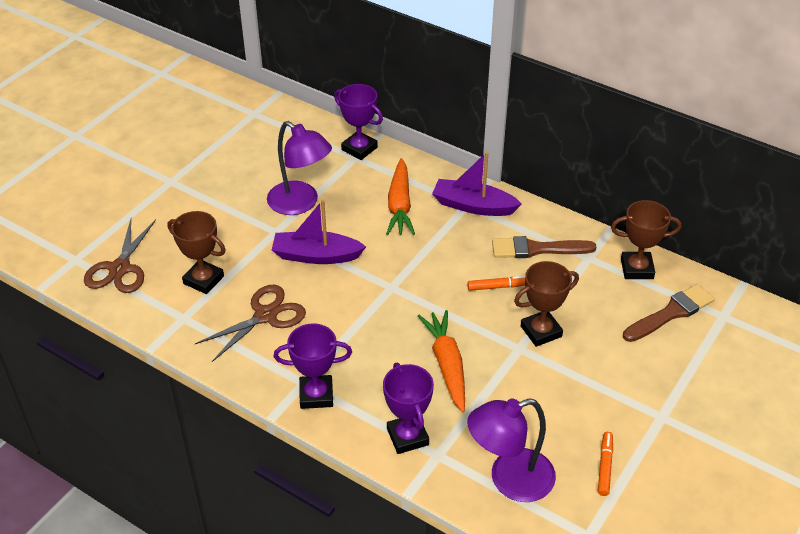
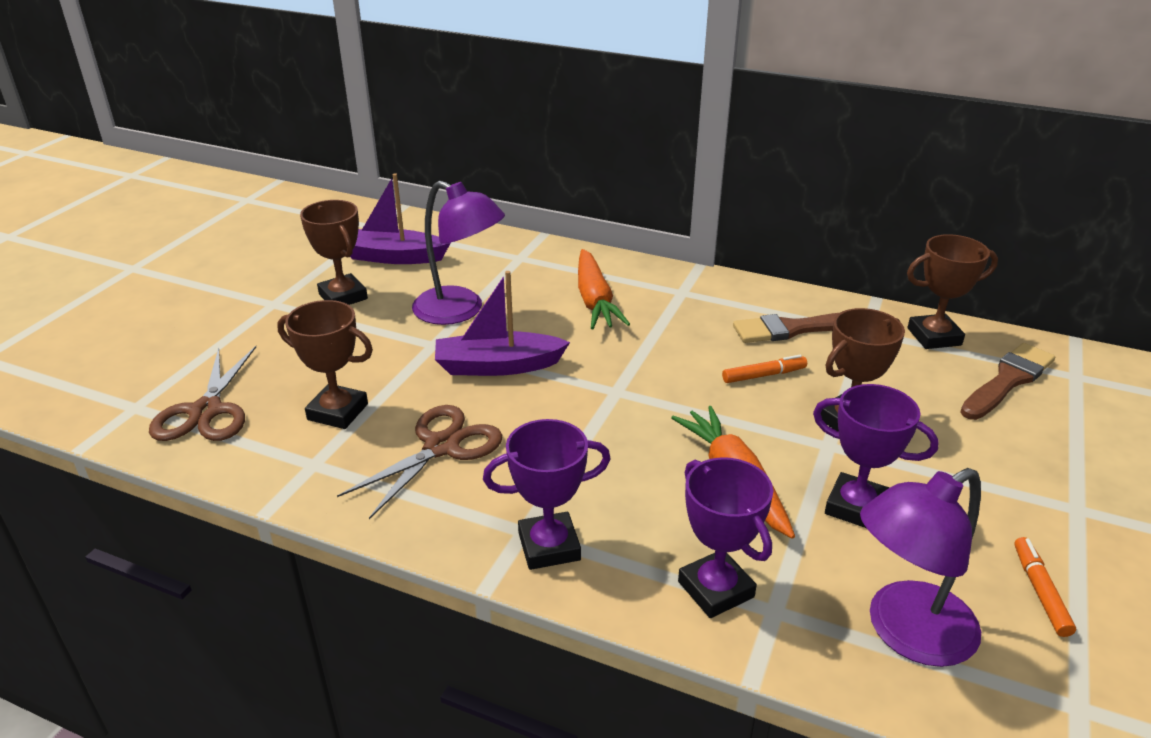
camera: 10 degrees left, 10 degrees down
purple trophy [334,84,383,160] -> purple trophy moved to [813,384,939,528]
purple boat [432,152,522,216] -> purple boat moved to [350,173,450,264]
none -> brown trophy [300,200,368,305]

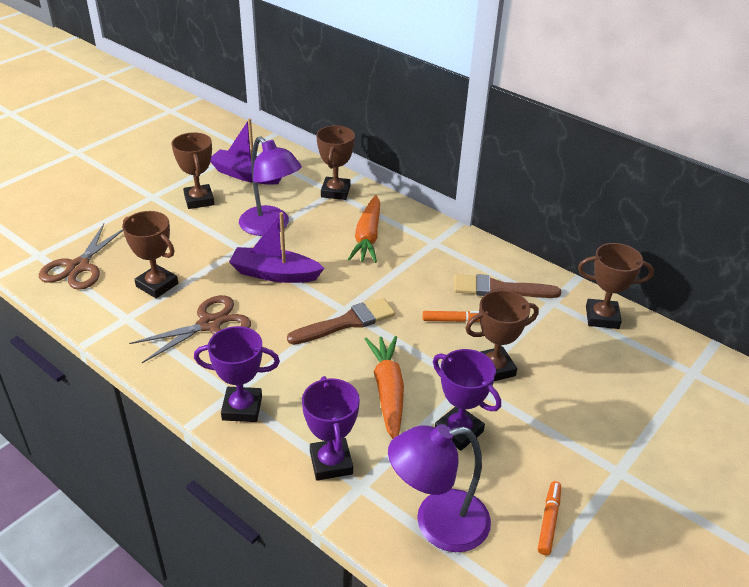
camera: 15 degrees right, 5 degrees up
brown brush [960,343,1055,420] -> brown brush moved to [287,298,395,345]
none -> brown trophy [316,125,355,200]

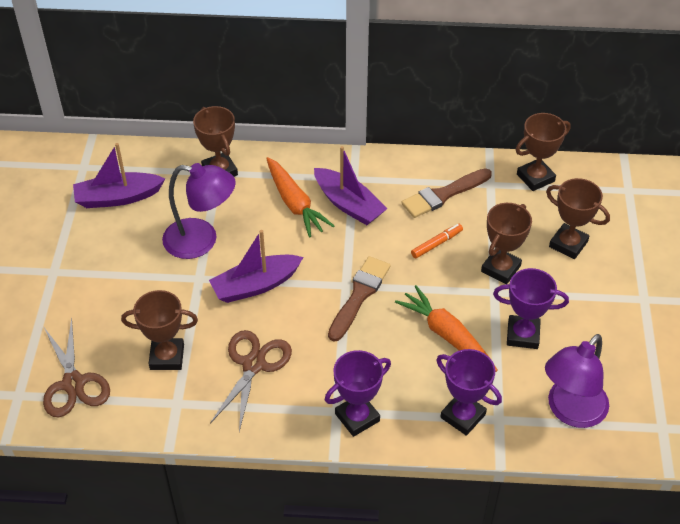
camera: 35 degrees left, 10 degrees up
brown trophy [172,132,214,209] -> brown trophy moved to [546,178,610,259]
orange marker [538,481,561,555] -> none
none -> purple boat [314,146,388,225]

